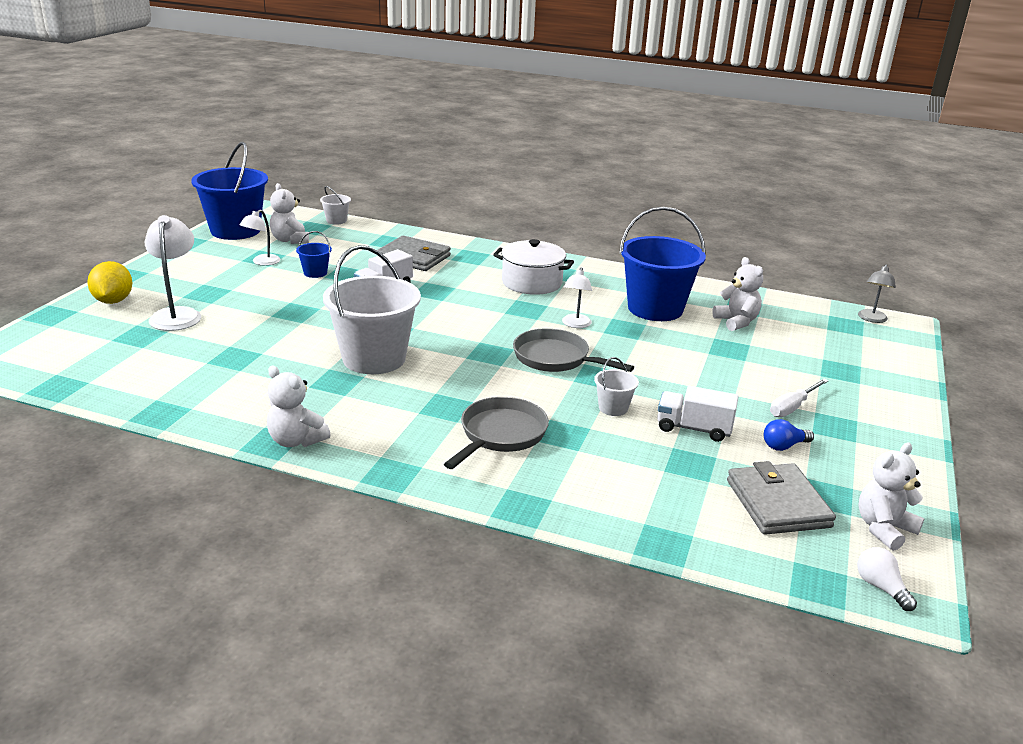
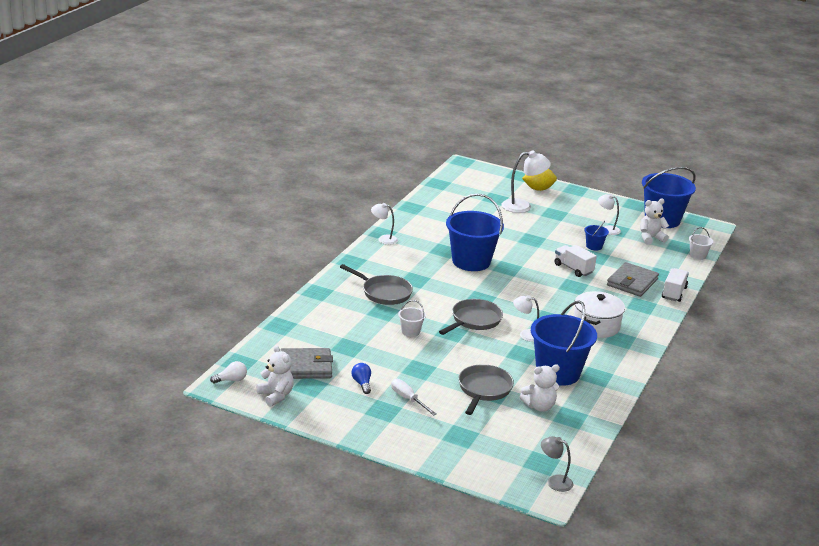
camera: 95 degrees right, 0 degrees up
white teddy bear [267,366,331,447] -> white lamp [371,203,398,245]
white bucket [323,245,421,374] -> blue bucket [446,193,504,271]
white truck [657,386,739,442] -> white truck moved to [662,268,689,302]
none -> grey pan [458,364,514,415]

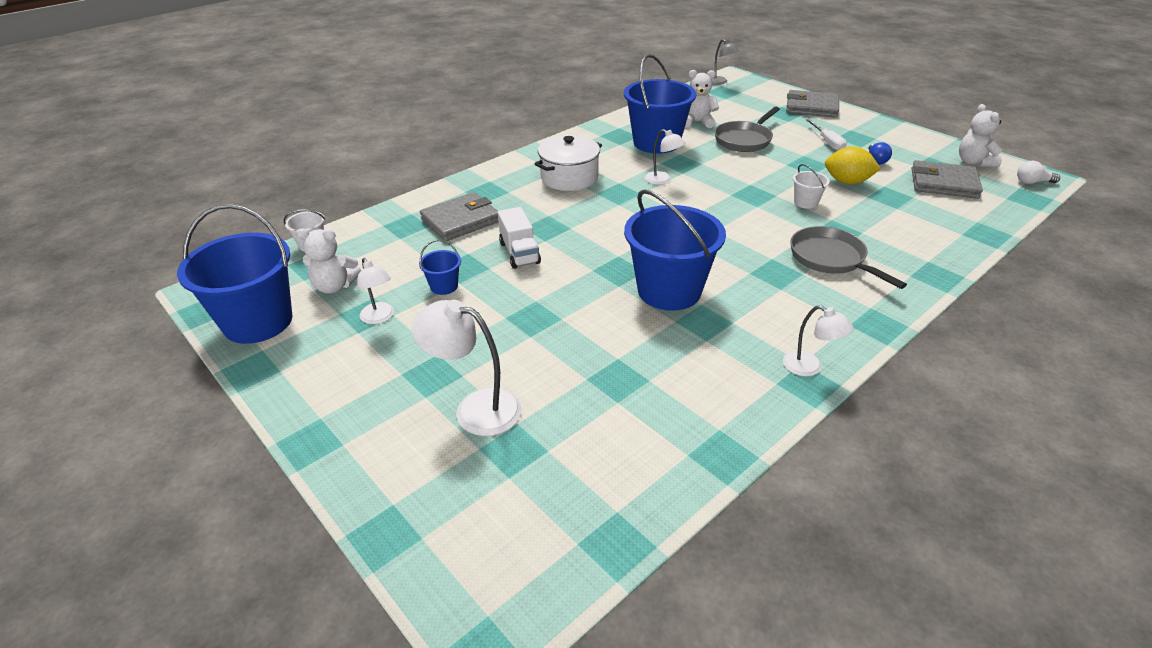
camera: 155 degrees left, 10 degrees up
grey pan [439,299,503,335] -> none
yellow lemon [522,169,557,191] -> yellow lemon moved to [825,147,881,184]
white truck [662,268,689,302] -> none
none -> grey wallet [786,90,839,118]

